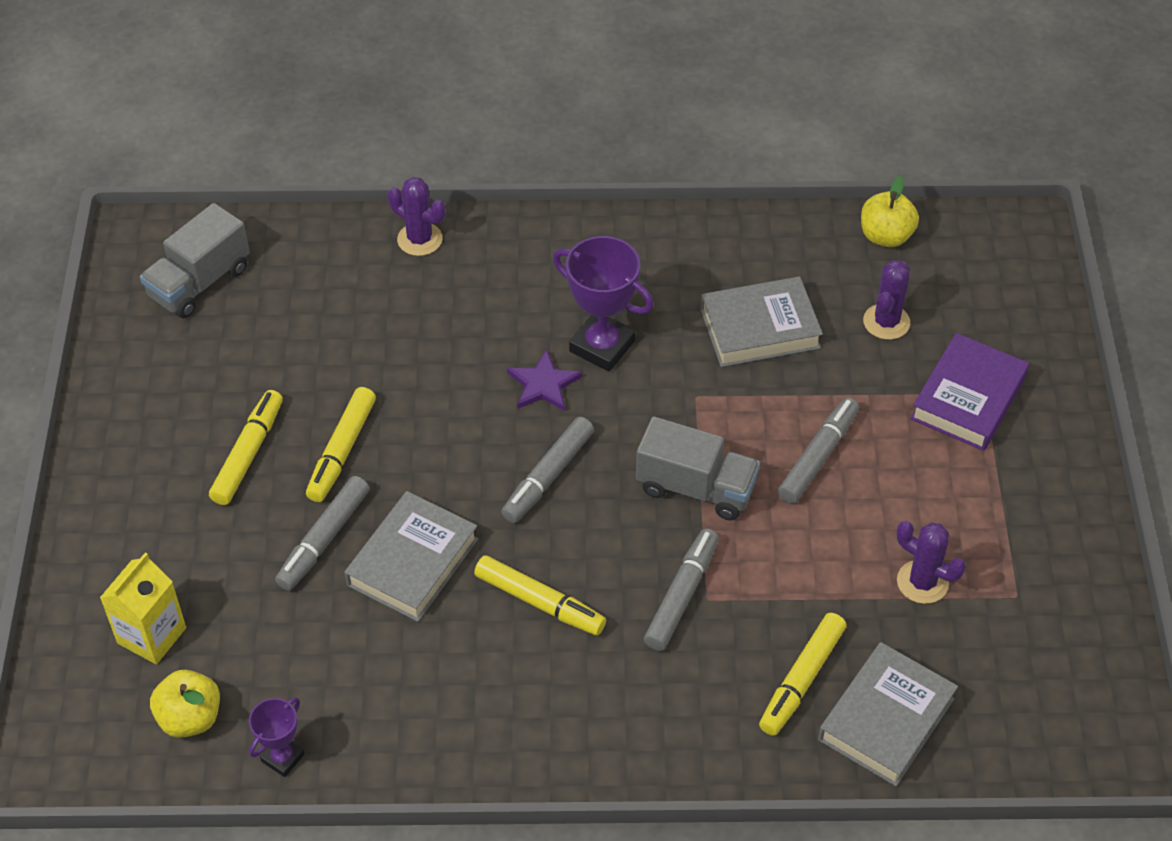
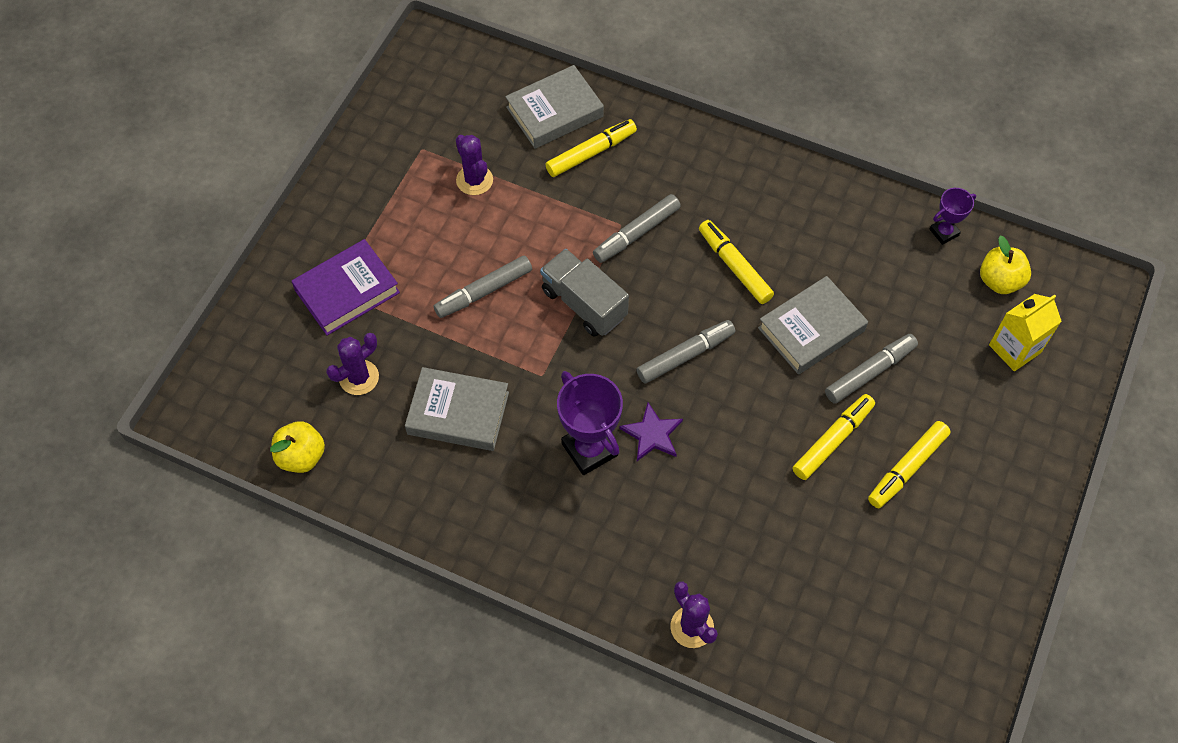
camera: 155 degrees left, 10 degrees up
grey truck [140,203,250,318] -> none

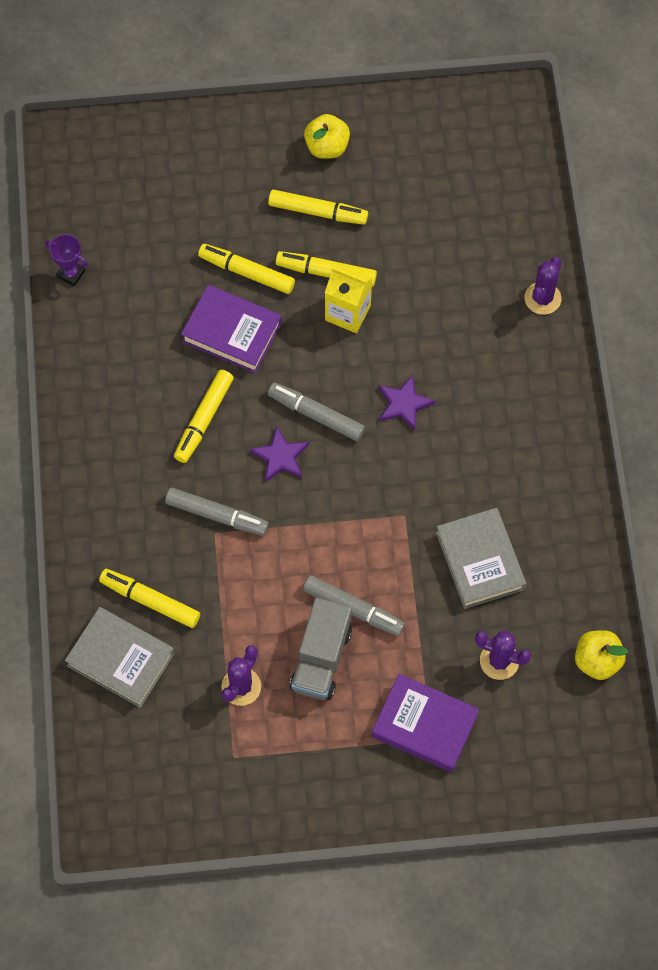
camera: 120 degrees left, 5 degrees up
grey truck [540,249,629,336] -> grey truck moved to [290,597,352,700]
purple trophy [557,371,623,475] -> none
grey book [758,276,868,374] -> purple book [181,285,282,373]
grey marker [825,334,918,404] -> yellow marker [198,244,295,294]
yellow apple [980,236,1031,294] -> yellow apple moved to [304,114,350,159]
yellow carton [989,294,1062,371] -> yellow carton moved to [325,264,372,333]
none -> purple star [250,426,309,483]

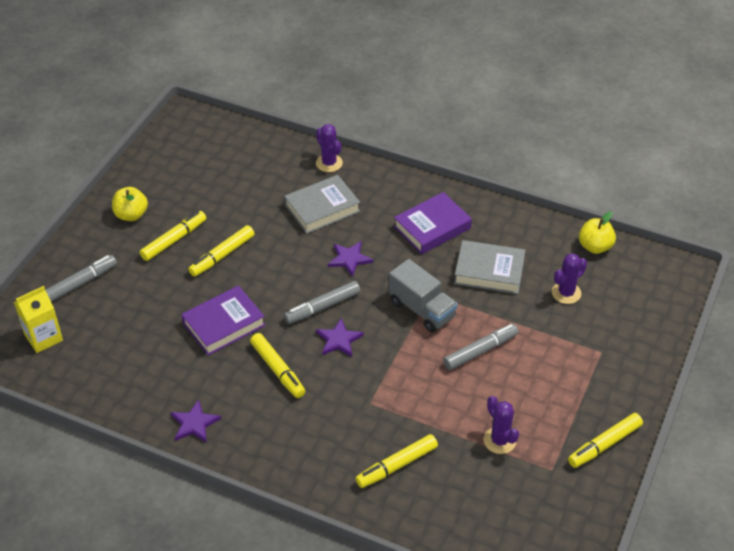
camera: 60 degrees left, 20 degrees down
purple trophy [45,234,88,286] -> none
grey book [65,607,174,708] -> grey book moved to [284,175,360,234]
grey marker [165,488,269,536] -> grey marker moved to [45,255,117,302]
yellow marker [198,244,295,294] -> yellow marker moved to [568,413,643,468]
grey truck [290,597,352,700] -> grey truck moved to [389,259,458,333]
yellow carton [325,264,372,333] -> yellow carton moved to [14,286,63,353]
purple book [372,674,479,772] -> purple book moved to [394,192,472,254]
none -> purple star [170,400,221,443]

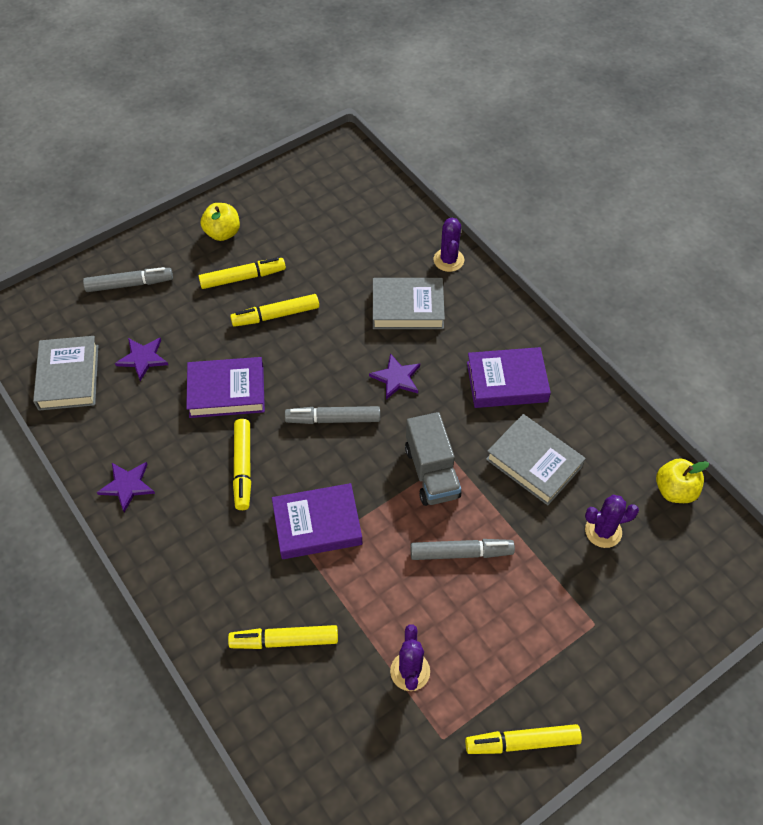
camera: 30 degrees right, 10 degrees up
yellow carton [14,286,63,353] -> none
purple star [316,318,364,357] -> purple star moved to [115,338,168,381]
none -> grey book [33,336,99,411]
none -> purple book [272,483,363,559]

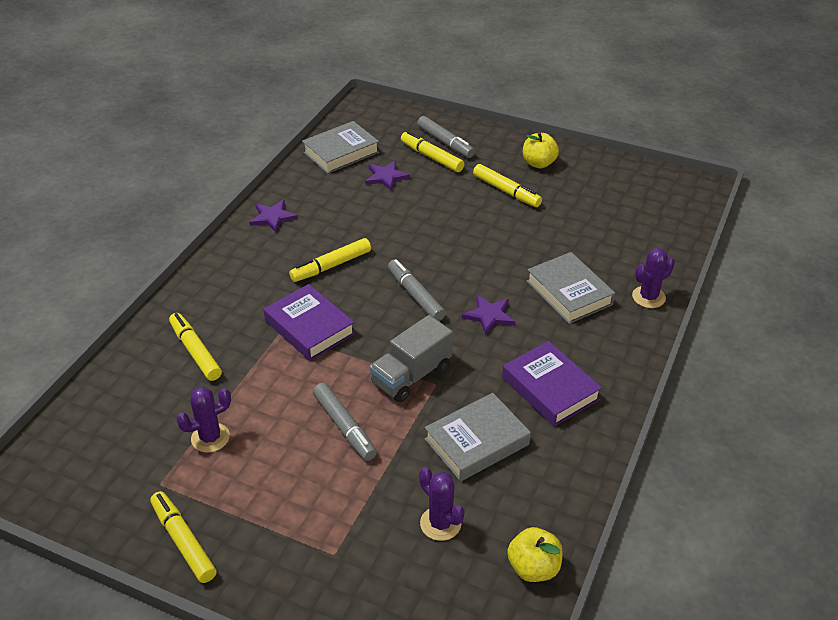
camera: 60 degrees right, 15 degrees down
purple book [186,357,265,418] -> none
yellow marker [230,294,319,327] -> yellow marker moved to [401,131,464,172]
grey book [486,414,586,505] -> grey book turned 45 degrees clockwise [425,393,531,482]

